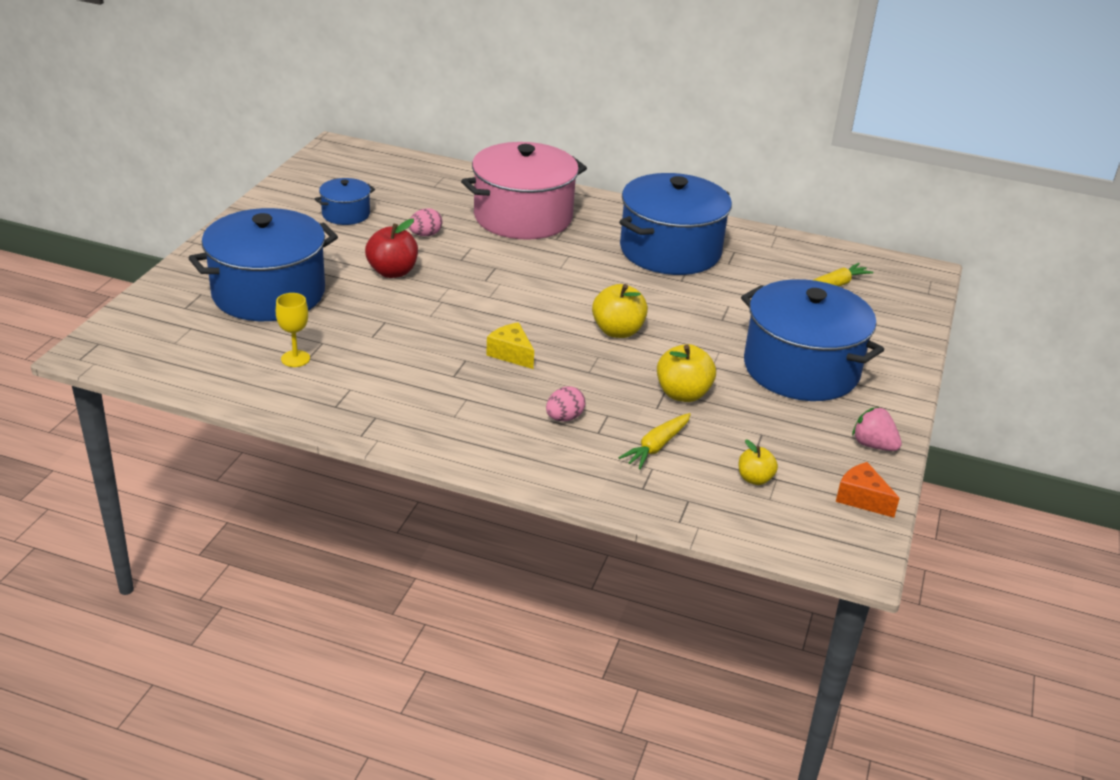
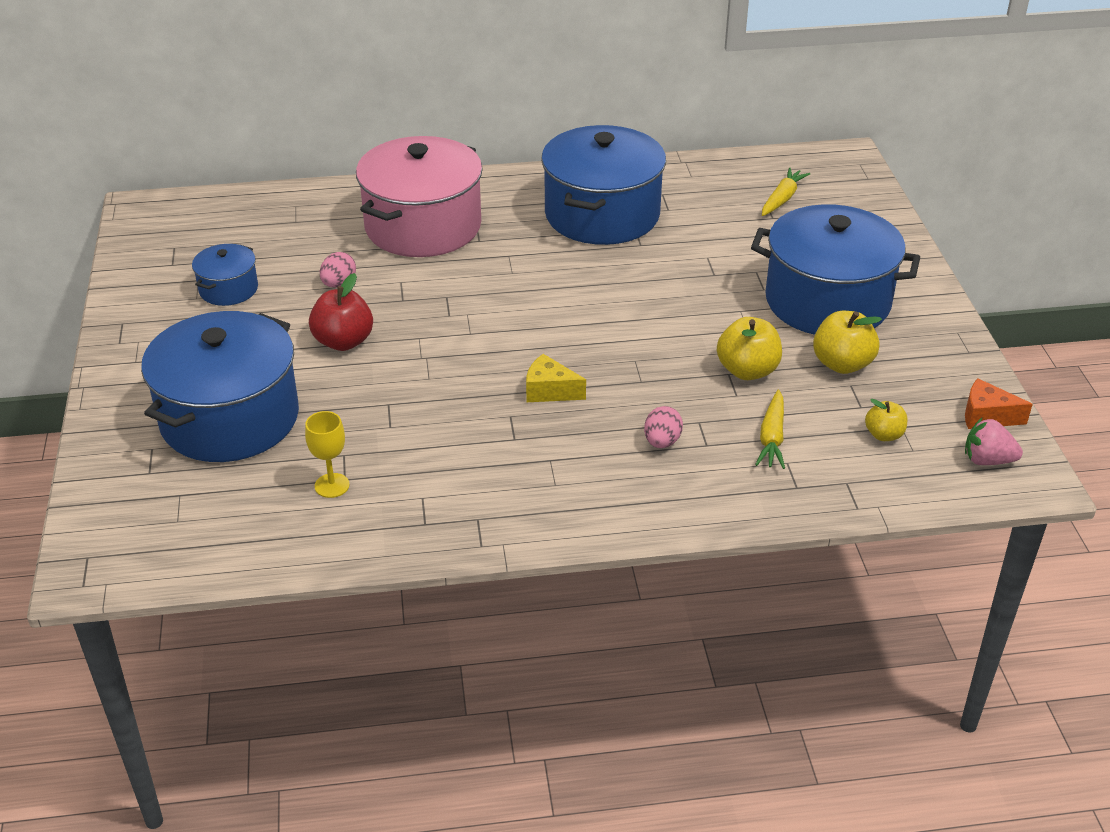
camera: 25 degrees left, 5 degrees up
yellow apple [592,284,648,338] -> yellow apple moved to [813,311,882,374]
pink strawberry [852,407,902,451] -> pink strawberry moved to [965,418,1023,465]

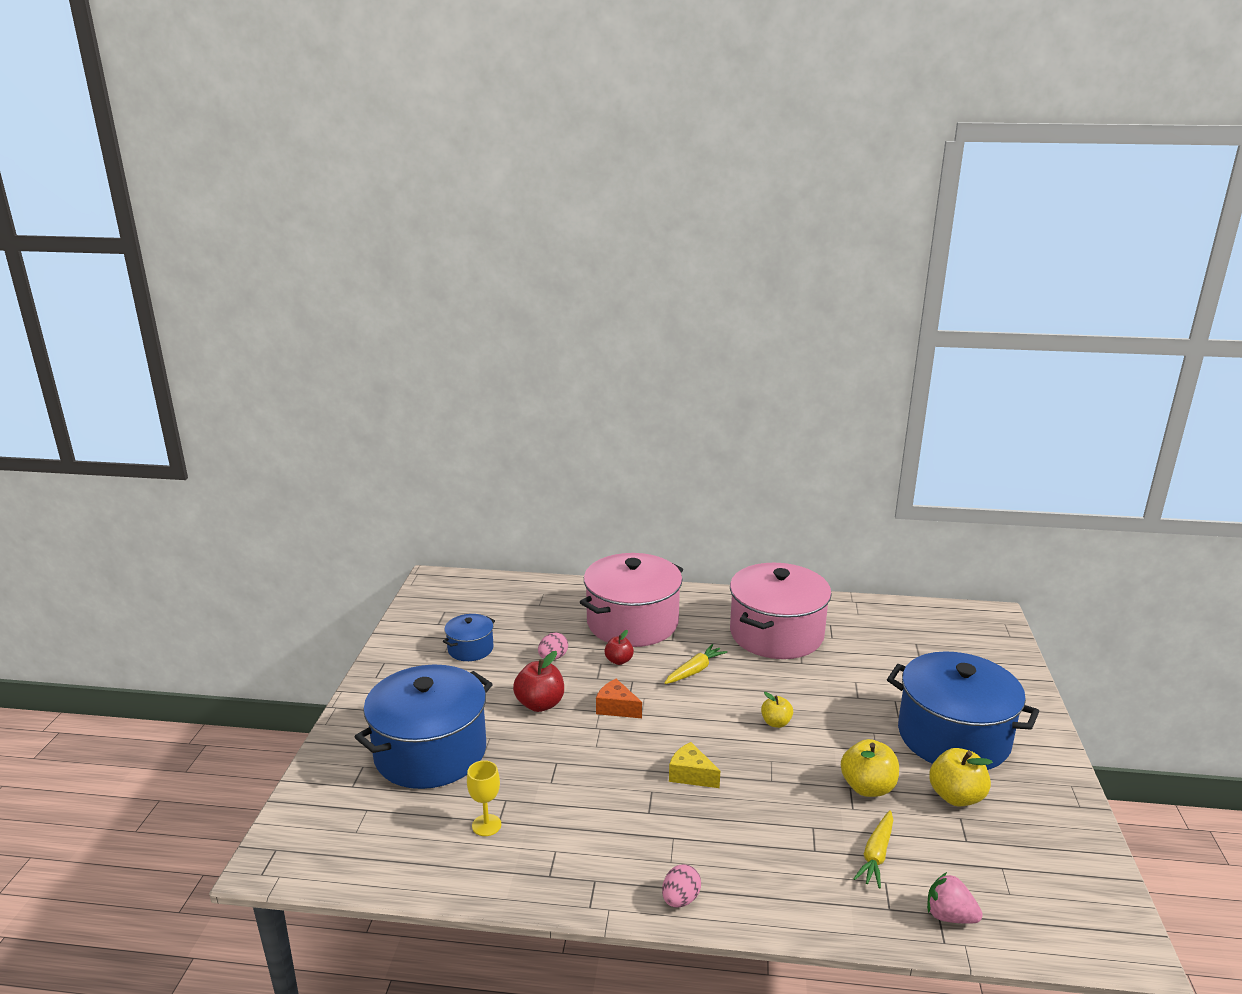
camera: 15 degrees right, 15 degrees down
blue pot [541,125,666,245] -> pink pot [730,563,832,659]
pink egg [644,406,683,448] -> pink egg moved to [662,864,701,908]
yellow carrot [762,167,810,216] -> yellow carrot moved to [665,644,727,684]
yellow apple [865,399,907,441] -> yellow apple moved to [761,692,793,728]
orange cheese [965,378,1033,429] -> orange cheese moved to [596,679,642,718]
pink strawberry [965,418,1023,465] -> pink strawberry moved to [927,872,983,924]
none -> red apple [604,630,634,665]

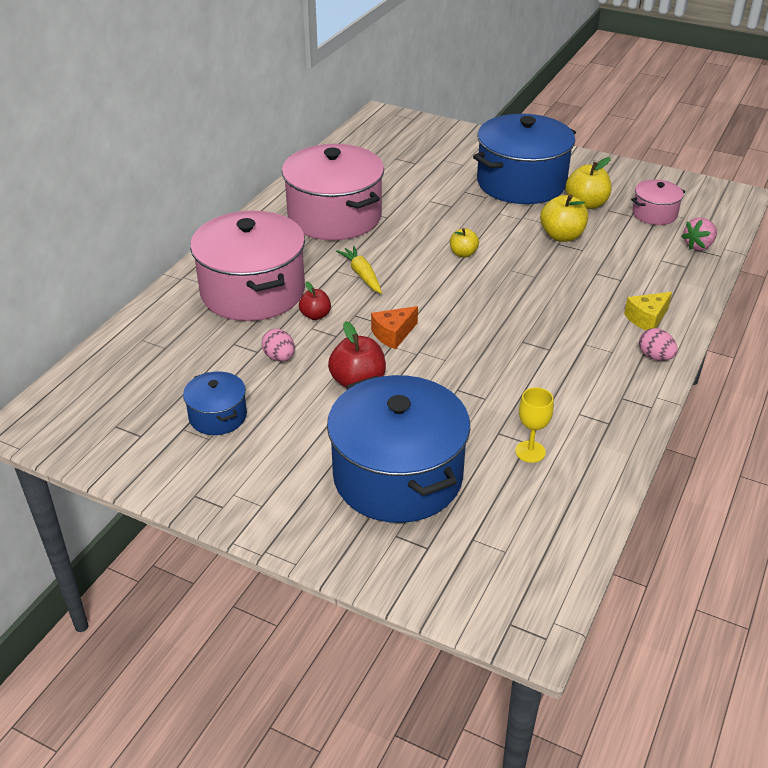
camera: 70 degrees left, 15 degrees up
yellow cheese [669,742,720,788] -> yellow cheese moved to [624,292,672,331]
yellow carrot [853,810,893,888] -> none
none -> pink pot [631,180,685,225]

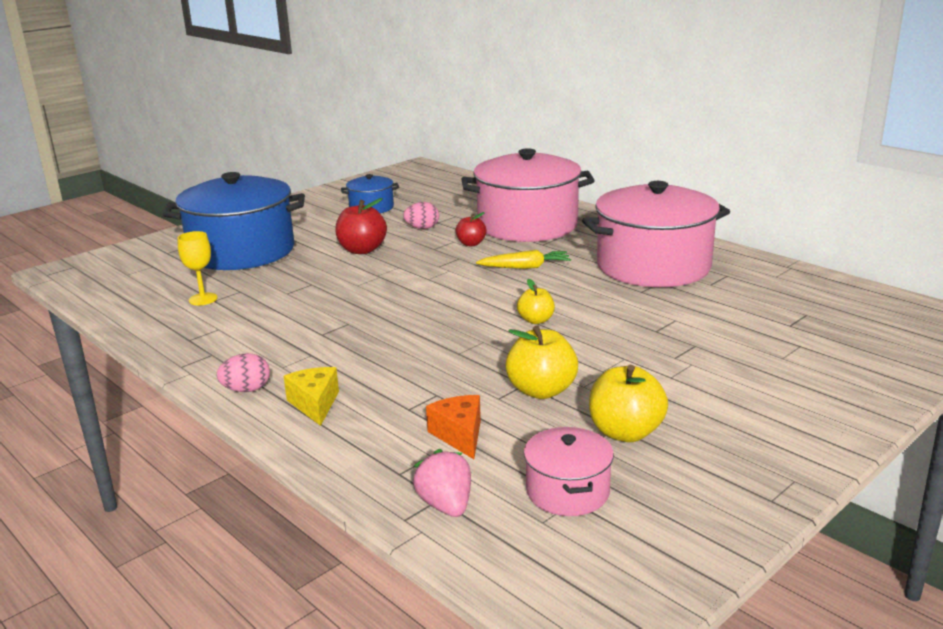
camera: 110 degrees right, 15 degrees down
orange cheese [371,306,418,349] -> orange cheese moved to [426,395,481,459]
blue pot [473,114,576,204] -> none

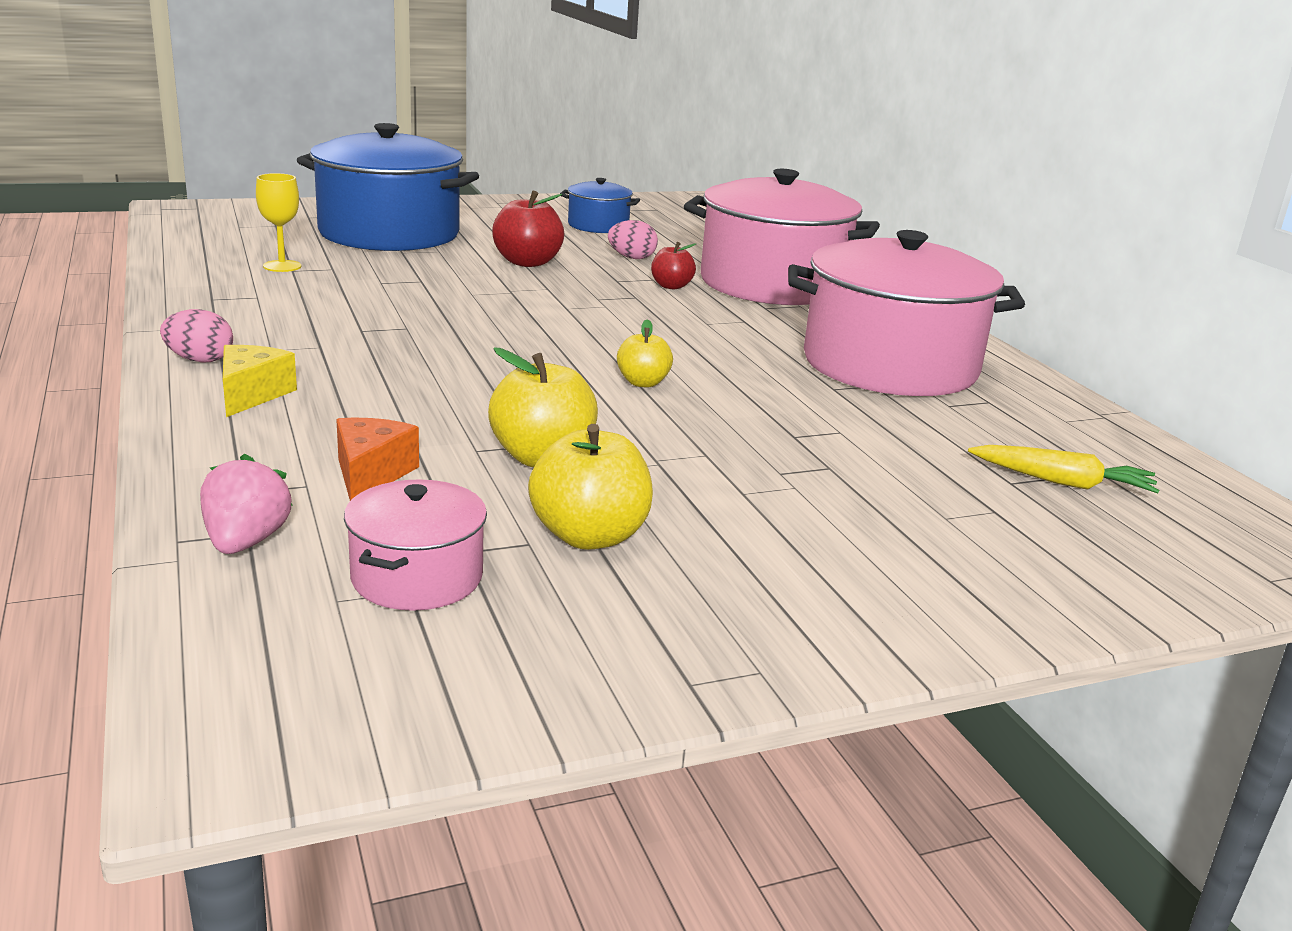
camera: 20 degrees right, 0 degrees up
yellow carrot [476,250,571,269] -> yellow carrot moved to [968,445,1160,493]

